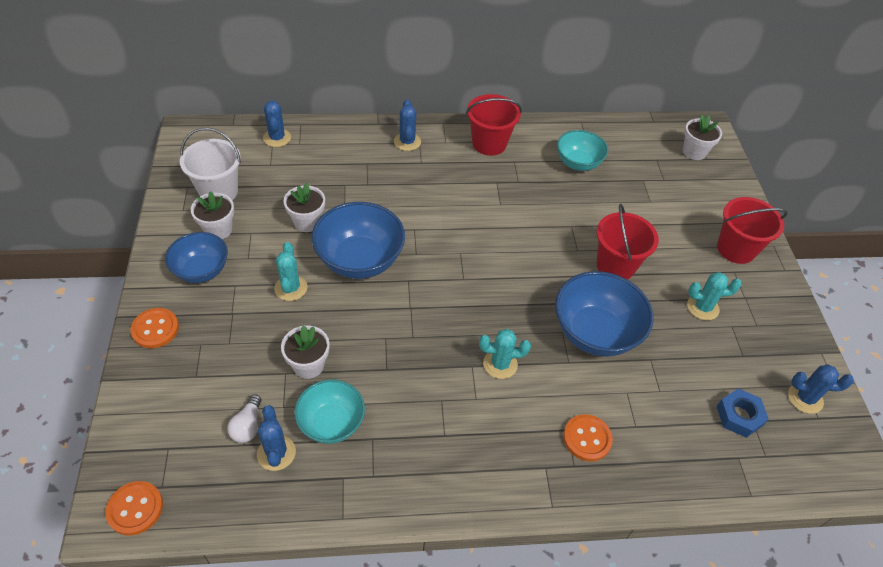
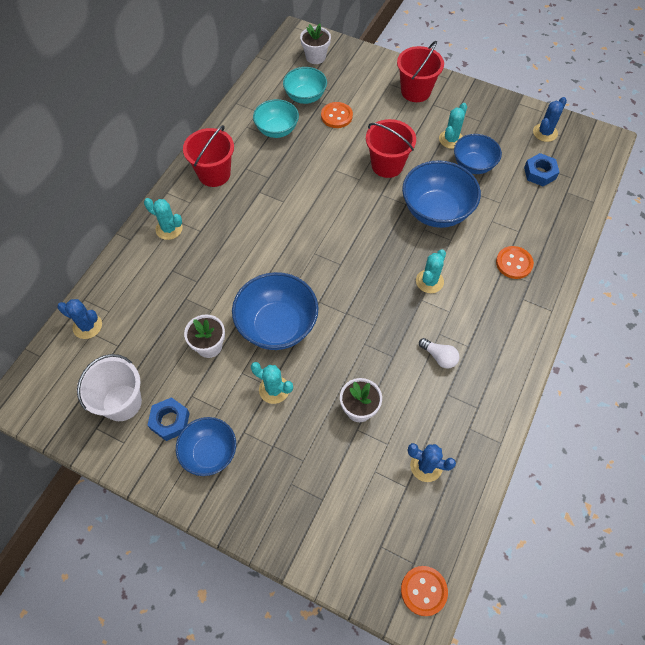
camera: 55 degrees left, 10 degrees up
orange button [130,308,179,348] -> orange button moved to [321,102,353,128]
white flower pot [191,191,234,239] -> blue nut [148,397,190,441]
white light bulb [227,394,261,443] -> white light bulb moved to [419,338,459,369]
turquoise bowl [294,379,365,444] -> turquoise bowl moved to [283,67,327,104]
blue cactus [394,99,421,151] -> turquoise cactus [144,198,183,240]
none -> blue bowl [454,134,502,174]

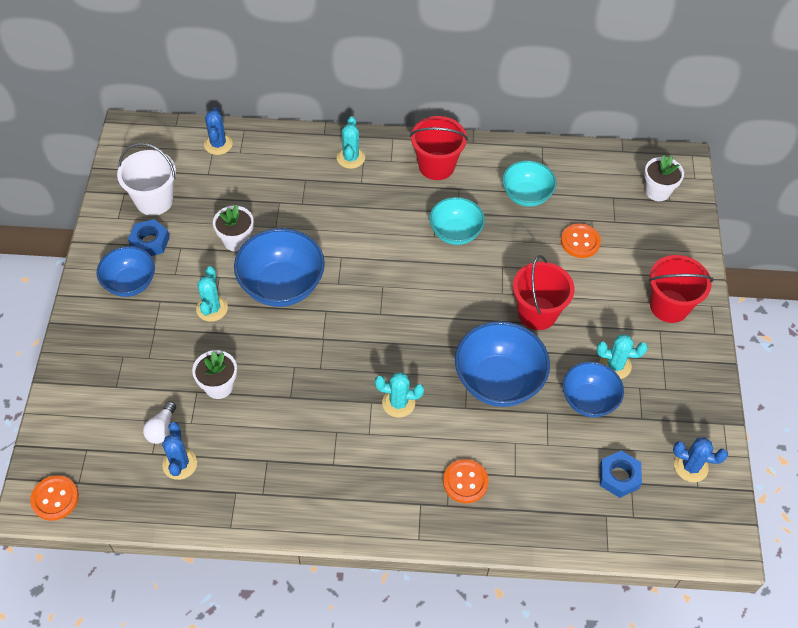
camera: 65 degrees right, 5 degrees down
turquoise bowl [283,67,327,104] -> turquoise bowl moved to [429,197,485,245]
white light bulb [419,338,459,369] -> white light bulb moved to [143,401,176,444]

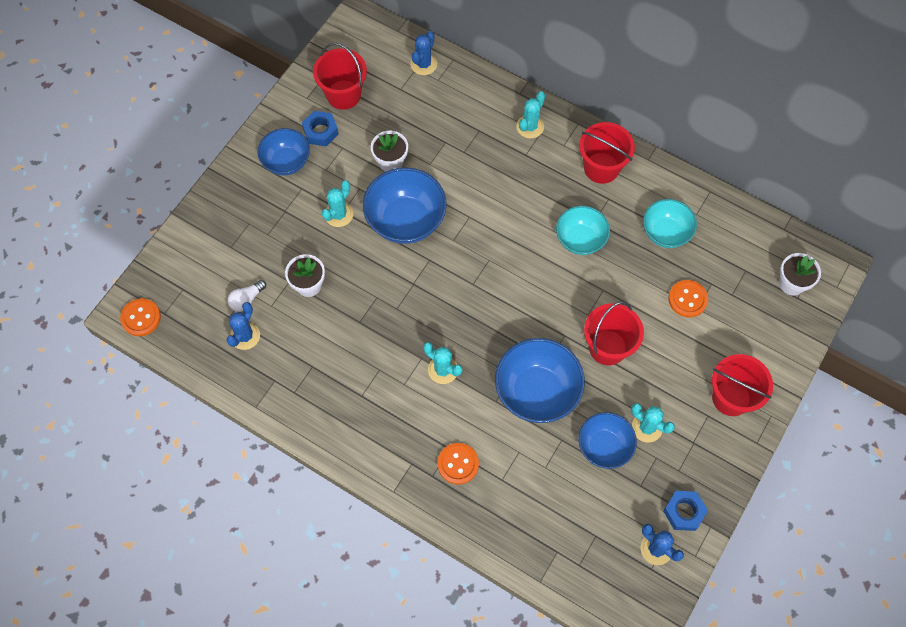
camera: 30 degrees right, 10 degrees up
white bucket [117,143,176,216] -> red bucket [313,43,367,110]
blue nut [599,450,642,498] -> blue nut moved to [663,491,708,531]

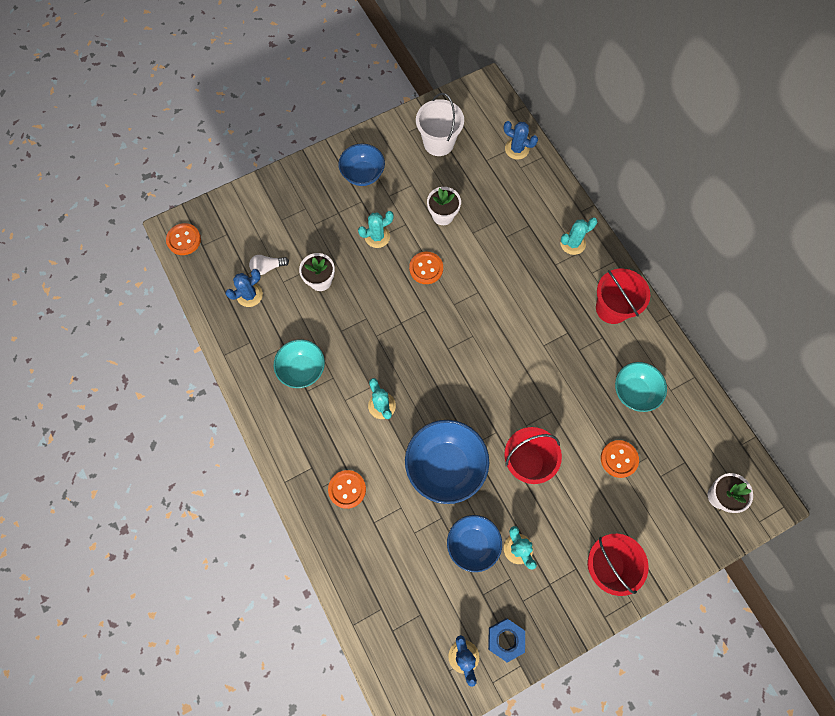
camera: 30 degrees right, 5 degrees up
blue nut [302,111,339,146] -> none
red bucket [313,43,367,110] -> white bucket [416,93,464,156]
blue bowl [363,167,447,244] -> orange button [409,252,443,284]
blue cactus [410,31,437,75] -> blue cactus turned 60 degrees clockwise [504,121,538,160]
turquoise bowl [556,206,610,255] -> turquoise bowl moved to [274,339,325,388]

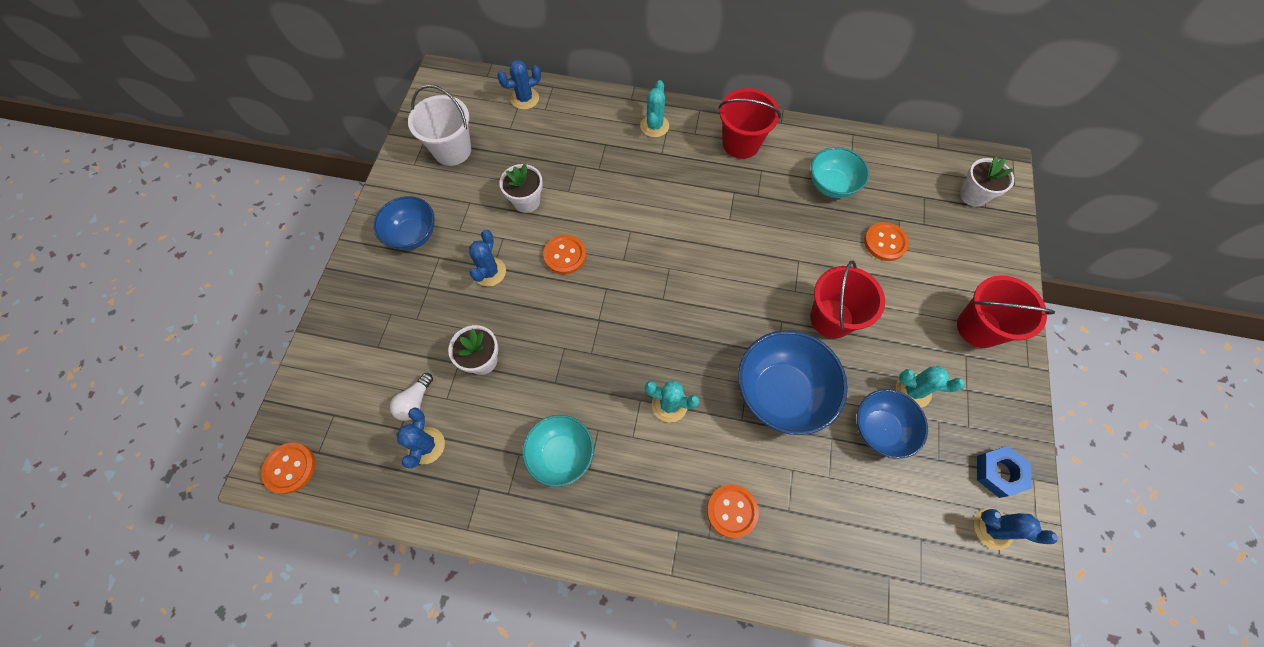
camera: 50 degrees left, 5 degrees down
turquoise cactus [358,211,394,248] -> blue cactus [469,229,506,287]

